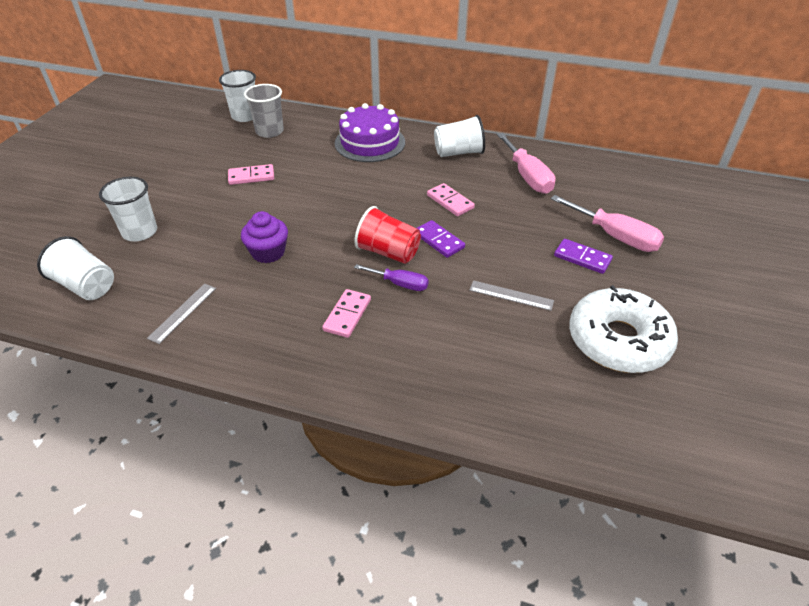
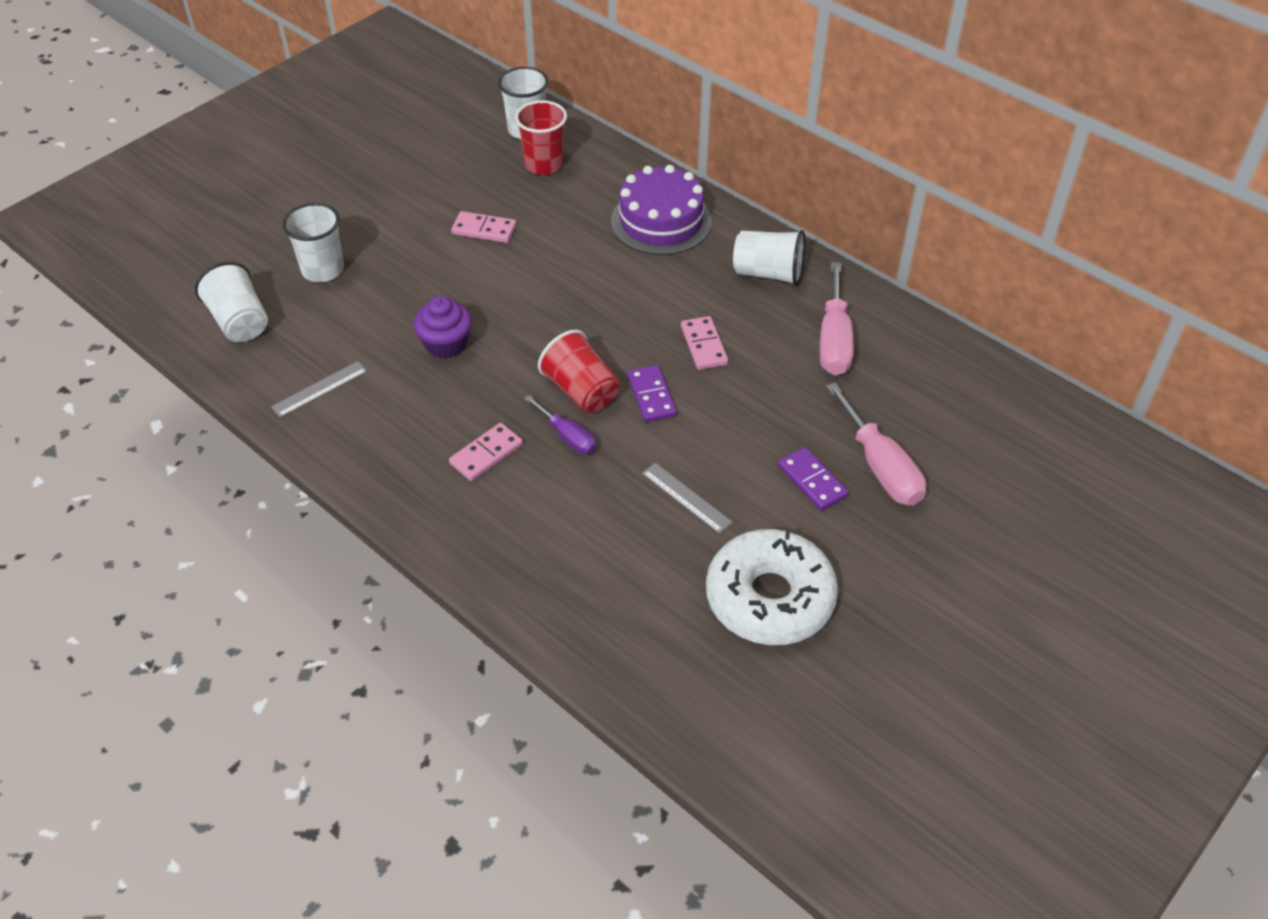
camera: 25 degrees right, 5 degrees up
grey cup [244,84,284,138] -> red cup [515,100,567,175]

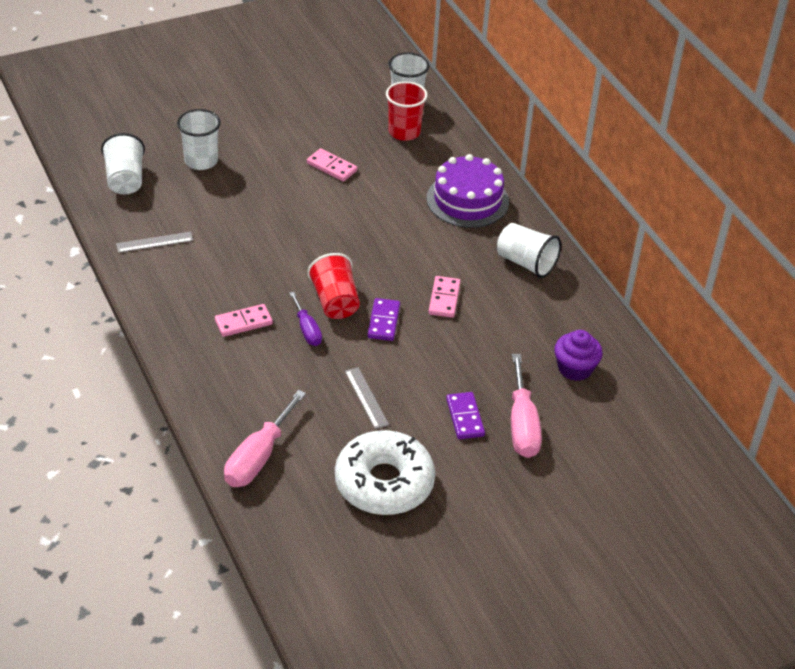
camera: 20 degrees right, 5 degrees down
purple cupcake [414,296,472,359] -> purple cupcake moved to [554,330,603,381]
pink screwdriver [820,262,854,376] -> pink screwdriver moved to [224,390,306,487]

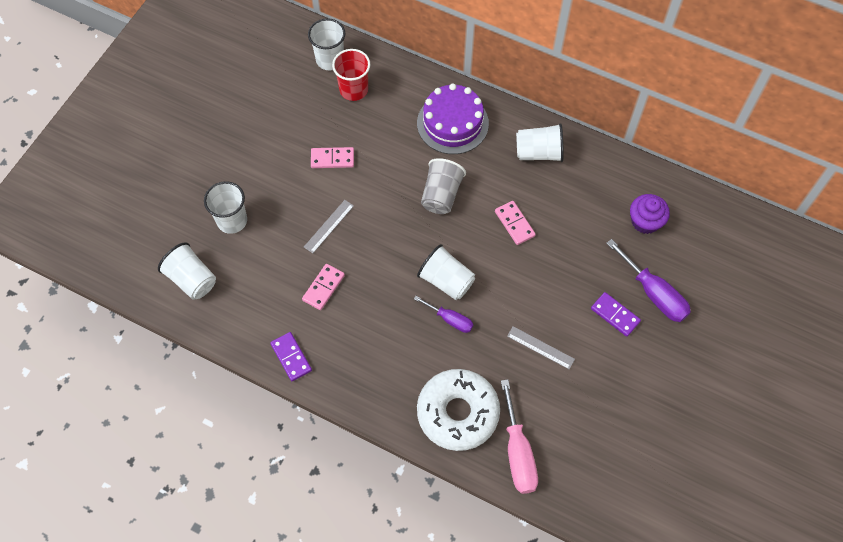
camera: 35 degrees left, 20 degrees up
grey ruler [116,232,194,253] -> grey ruler moved to [304,200,354,253]
pink domino [215,304,273,337] -> pink domino moved to [302,264,345,310]
red cup [307,253,360,319] -> white cup [417,244,475,300]
white donut [335,430,435,515] -> white donut moved to [417,369,500,451]
purple domino [368,298,400,341] -> purple domino moved to [270,332,312,381]
pink screwdriver [511,354,542,458] -> purple screwdriver [606,239,691,322]
none -> grey cup [421,158,466,214]

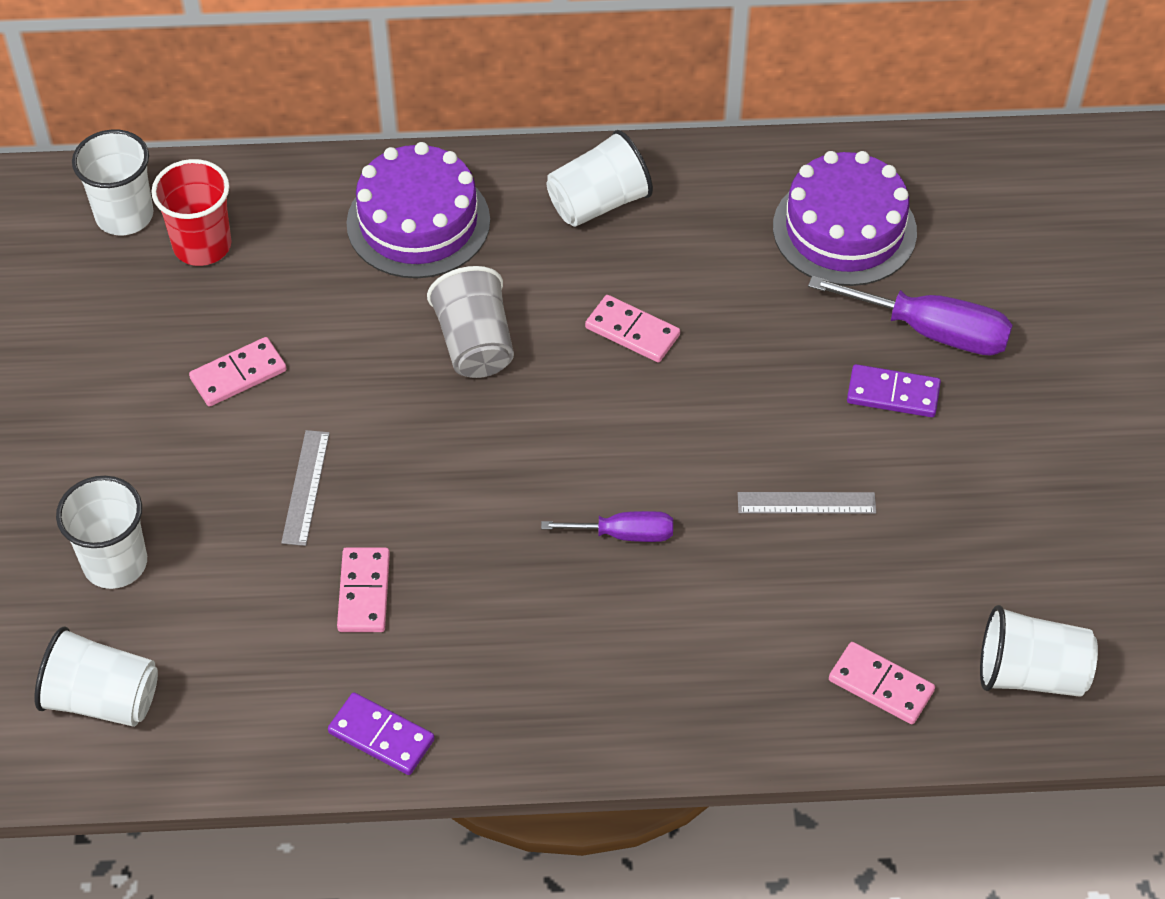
camera: 30 degrees left, 10 degrees down
white cup [417,244,475,300] -> white cup moved to [980,605,1098,697]
white donut [417,369,500,451] -> none
pink screwdriver [501,379,538,494] -> pink domino [829,642,935,724]
purple cupcake [630,194,670,234] -> purple cake [773,151,917,286]

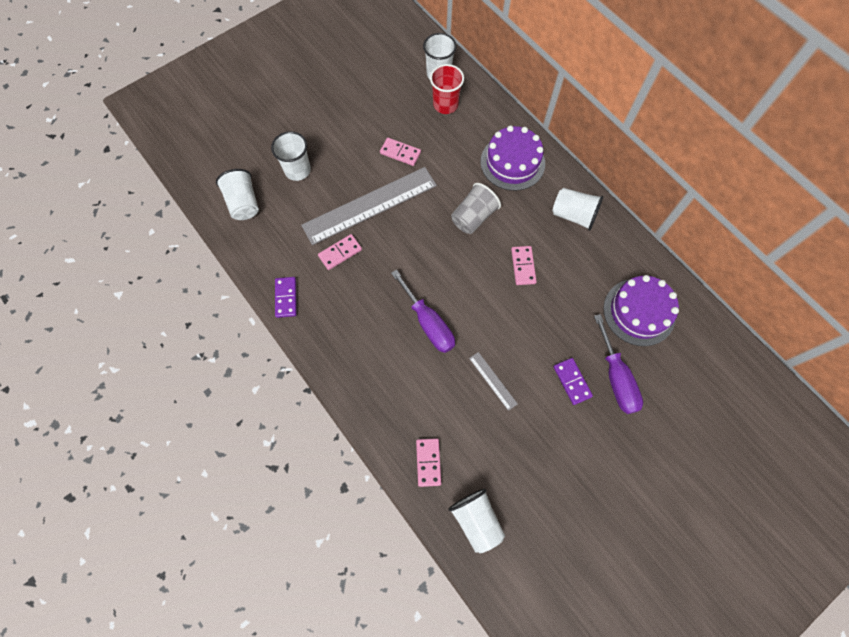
camera: 55 degrees right, 15 degrees up
grey ruler [281,430,330,546] -> grey ruler [301,167,437,245], size x2.38
purple screwdriver [541,511,673,542] -> purple screwdriver [391,270,455,353], size x1.66

